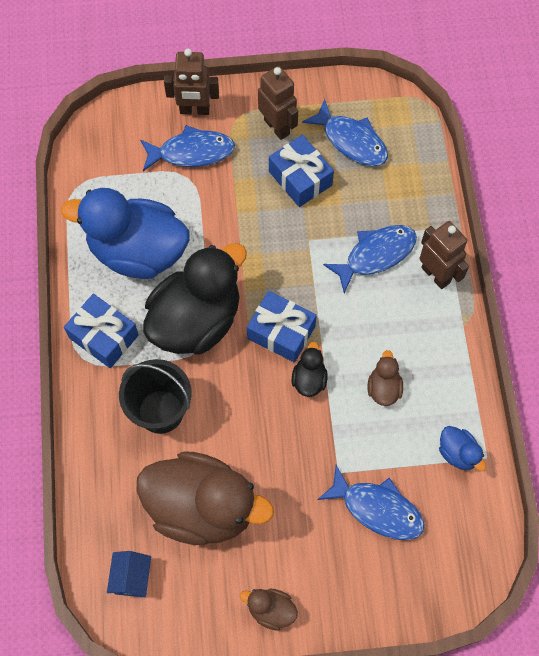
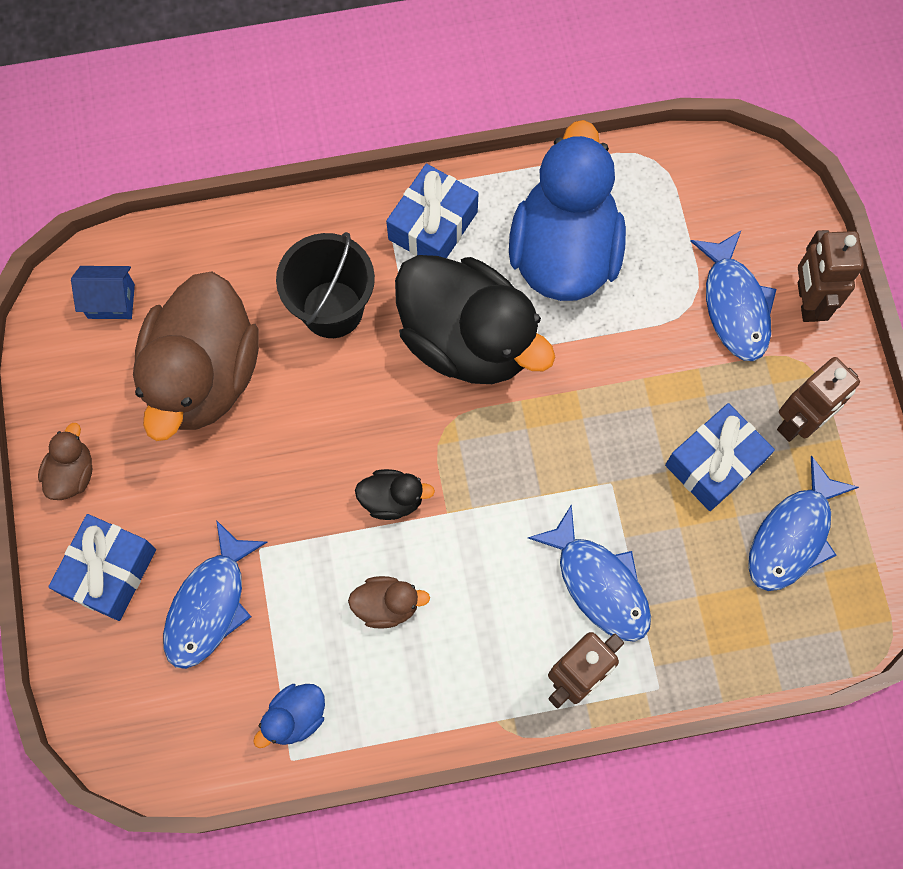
camera: 85 degrees right, 5 degrees up
blue gift [247,291,317,363] -> blue gift moved to [48,514,156,621]

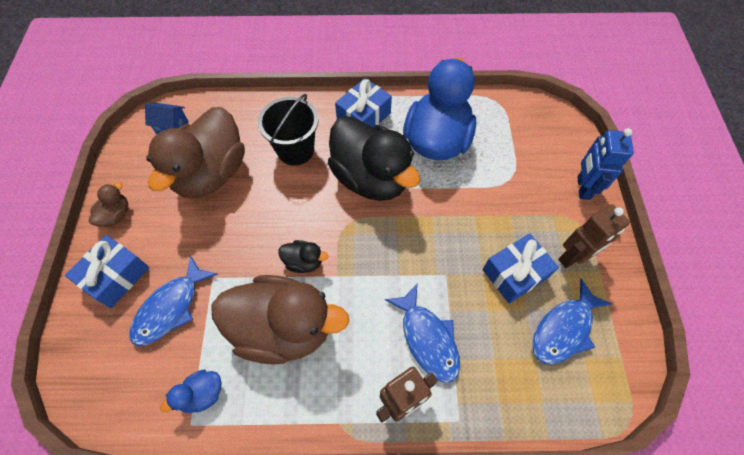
camera: 10 degrees right, 10 degrees down
brown duck [348,576,430,629] -> brown duck [211,275,349,365], size x2.37
blue fish [690,231,777,361] -> none
brown robot [798,230,864,322] -> blue robot [577,128,634,200]

